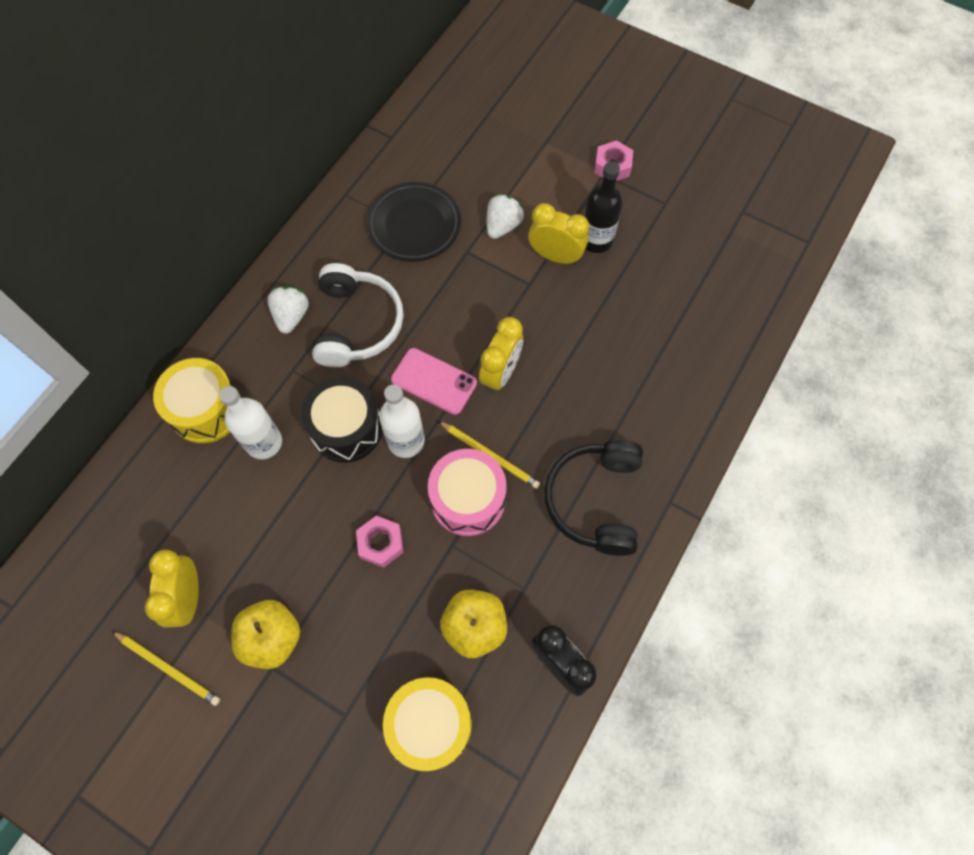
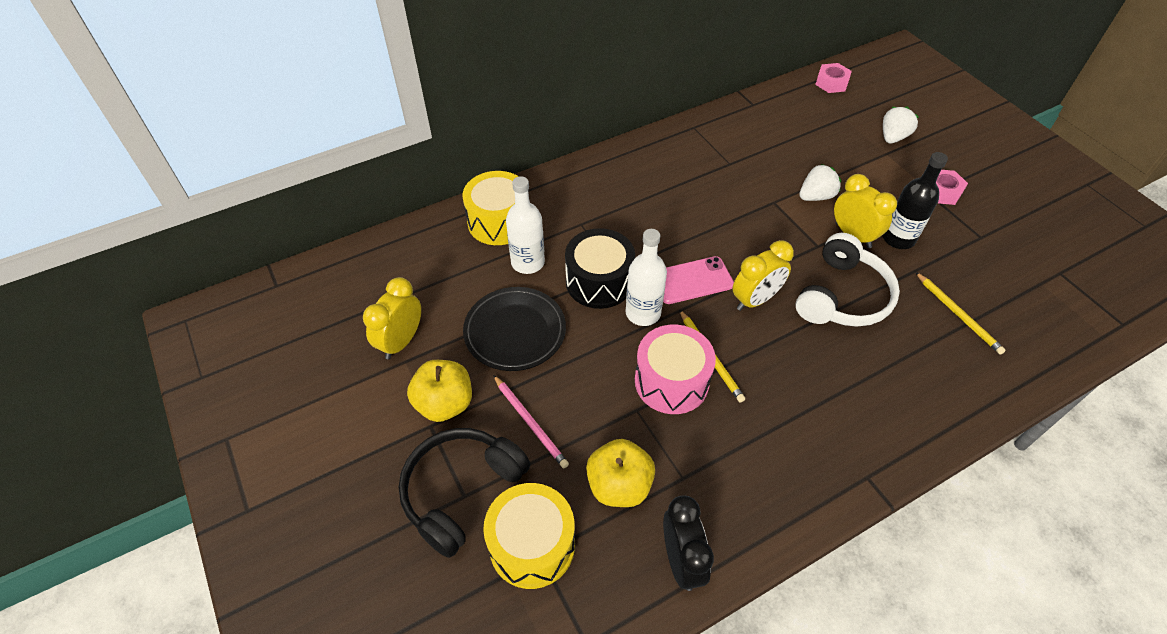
camera: 30 degrees right, 15 degrees down
yellow pencil [112,631,220,706] -> yellow pencil moved to [915,272,1006,355]
white strawberry [267,286,309,334] -> white strawberry moved to [883,107,919,144]
white headphones [312,263,404,367] -> white headphones moved to [795,233,900,327]
pink nut [356,516,404,568] -> pink nut moved to [815,63,852,93]
black plate [367,182,461,262] -> black plate moved to [463,287,566,371]
pink phone [391,348,477,415] -> pink phone turned 75 degrees counterclockwise [663,256,734,304]
black headphones [544,440,643,556] -> black headphones moved to [399,428,530,558]
none -> pink pencil [493,375,569,469]

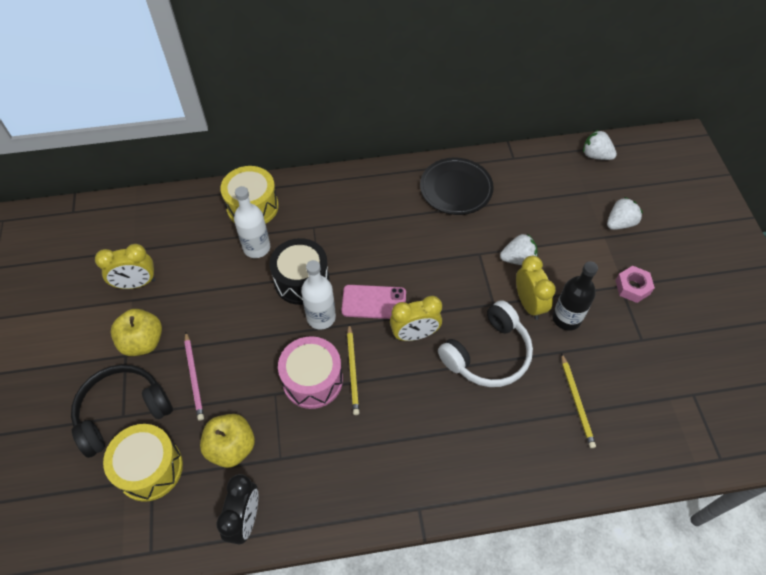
camera: 20 degrees right, 5 degrees up
yellow clock [363,277,421,359] -> yellow clock turned 150 degrees counterclockwise [95,244,156,289]
black plate [463,287,566,371] -> black plate moved to [420,158,494,215]
pink nut [815,63,852,93] -> white strawberry [583,130,617,160]

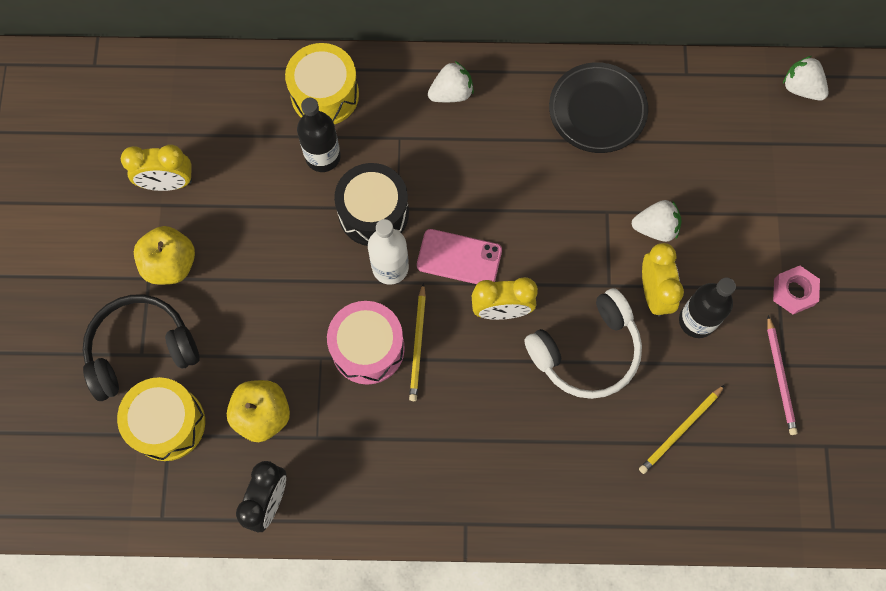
camera: 10 degrees right, 15 degrees up
pink pencil [184,332,204,421] -> pink pencil moved to [767,315,798,435]
white bottle [234,186,270,258] -> black bottle [297,98,341,172]
yellow pencil [561,353,596,448] -> yellow pencil turned 45 degrees clockwise [639,385,725,474]
white strawberry [607,197,643,230] -> white strawberry moved to [428,61,474,102]

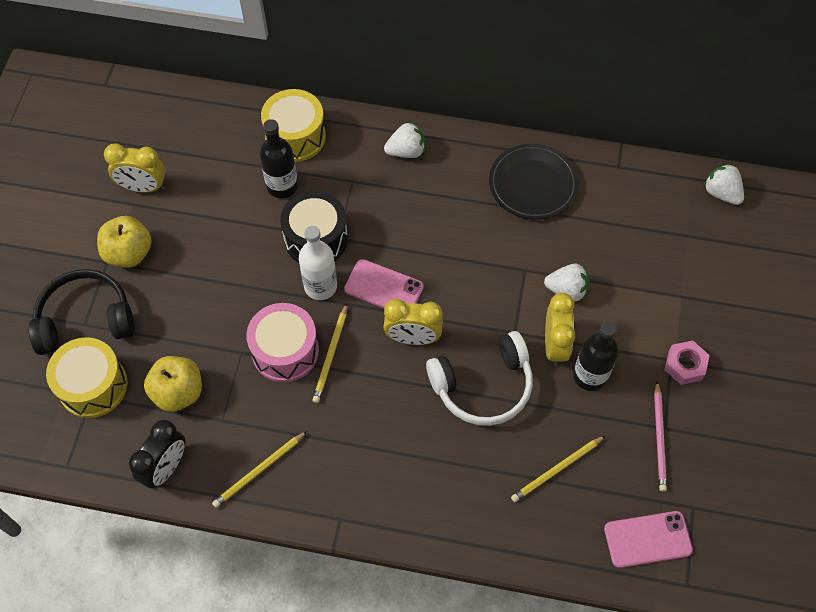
camera: 10 degrees right, 10 degrees down
none -> yellow pencil [212,431,307,508]
none -> pink phone [604,511,693,568]

